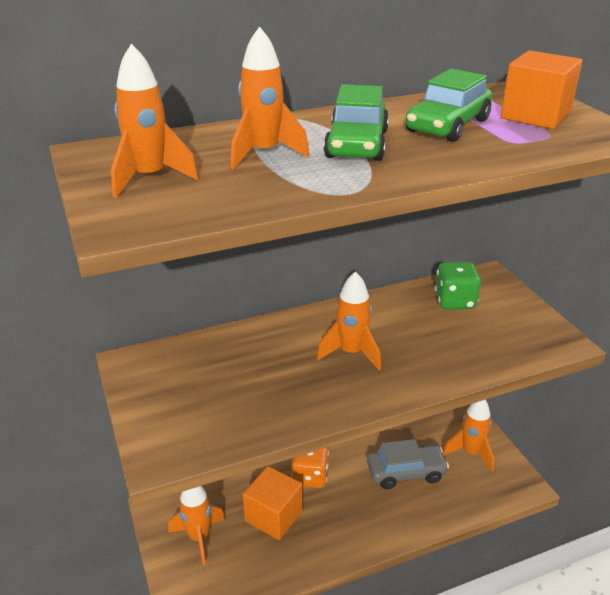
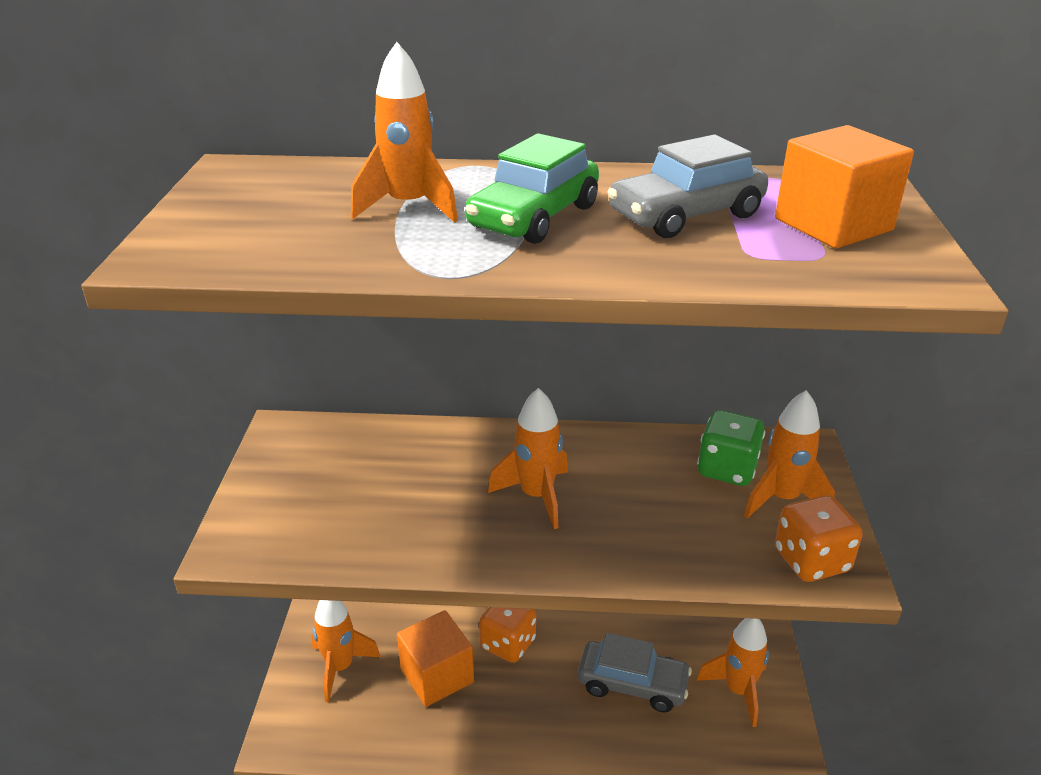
camera: 25 degrees right, 0 degrees up
orange rocket [111,44,199,198] -> orange rocket moved to [744,390,835,518]
green car [406,68,492,142] -> grey car [608,135,768,238]
none -> orange dice [775,495,863,582]

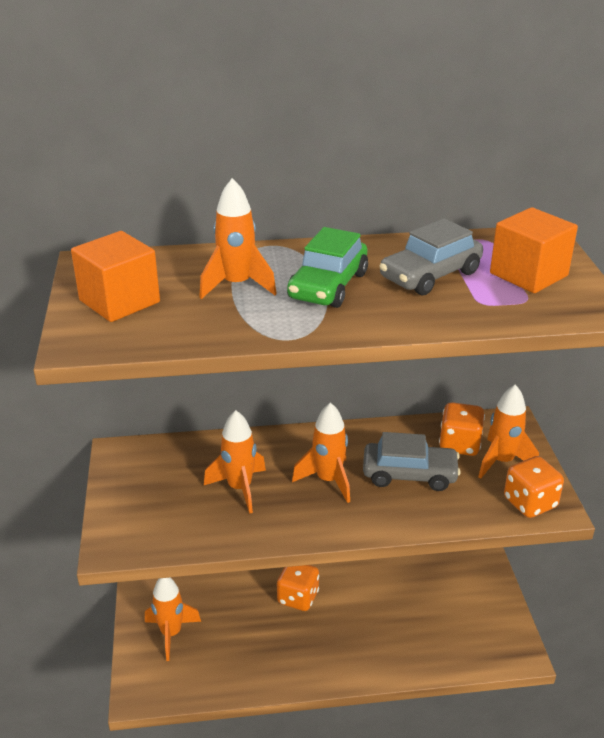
camera: 10 degrees left, 0 degrees up
orange cube [397,610,474,707] -> orange cube moved to [71,231,160,322]
grey car [578,633,692,713] -> grey car moved to [363,432,461,491]
orange rocket [696,618,769,727] -> orange rocket moved to [204,410,266,514]
green dice [697,410,765,486] -> orange dice [439,402,485,456]

